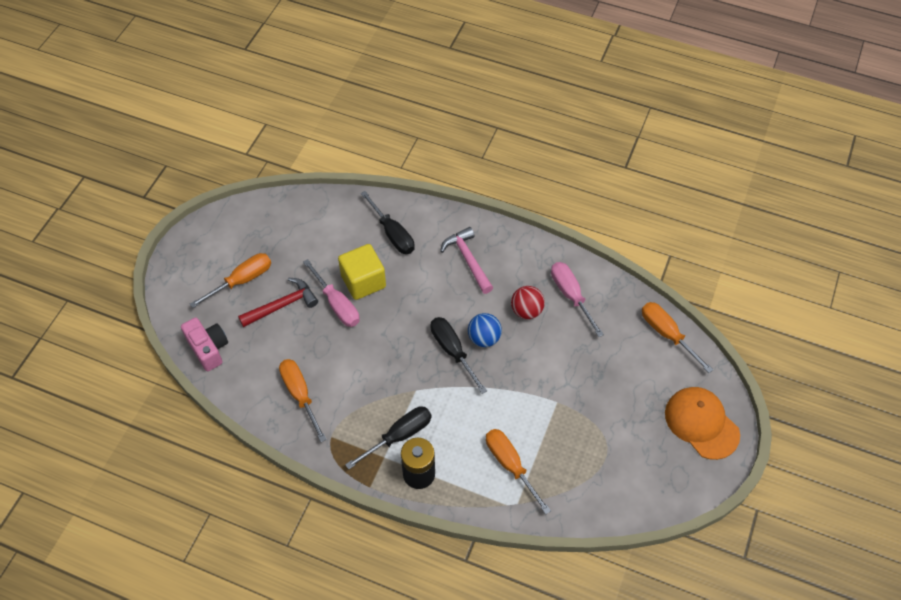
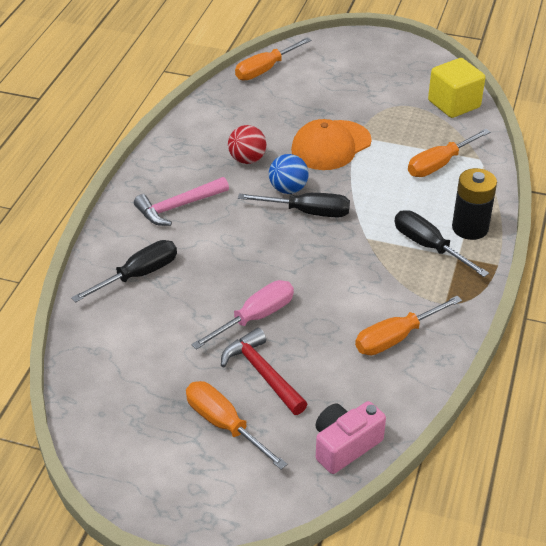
camera: 95 degrees left, 15 degrees down
yellow cube [338,244,386,300] -> yellow cube moved to [428,58,485,118]
black screwdriver [430,317,487,394] -> black screwdriver turned 135 degrees counterclockwise [238,193,350,218]
pink screwdriver [551,262,604,337] -> none
orange cap [665,387,740,460] -> orange cap moved to [291,119,372,170]

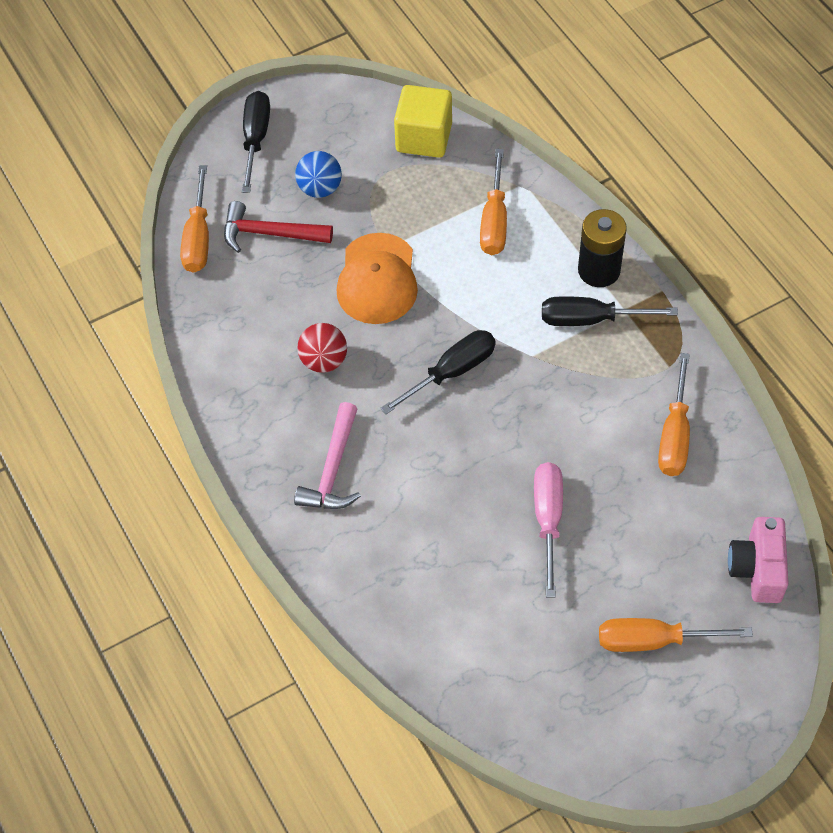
camera: 45 degrees left, 15 degrees up
black screwdriver [71,240,177,303] -> black screwdriver moved to [242,91,270,193]
red hammer [221,328,307,415] -> red hammer moved to [224,201,333,253]
blue ball [269,154,309,194] -> blue ball moved to [295,151,342,198]

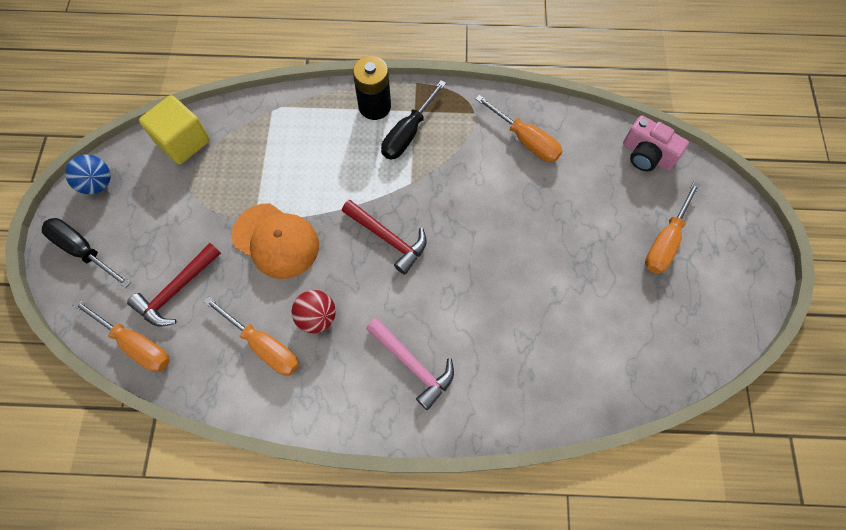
camera: 60 degrees left, 10 degrees up
blue ball [295,151,342,198] -> blue ball moved to [65,154,111,194]
black screwdriver [380,330,496,414] -> red hammer [342,200,427,275]
orange screwdriver [480,149,507,255] -> orange screwdriver moved to [204,296,299,376]
pink screwdriver [534,462,563,598] -> none

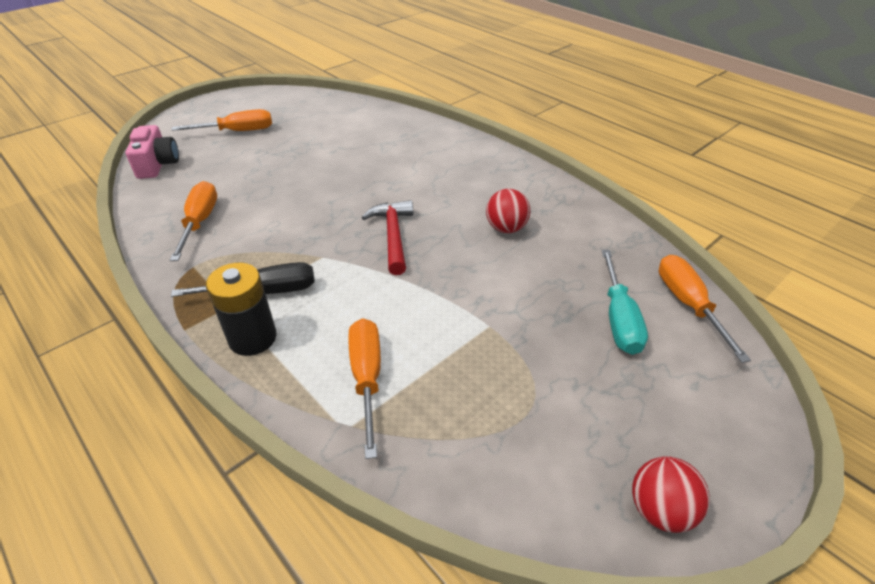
camera: 135 degrees left, 25 degrees down
black screwdriver [42,218,131,288] -> none
blue ball [65,154,111,194] -> red ball [632,456,710,533]
red hammer [127,243,221,326] -> turquoise screwdriver [601,250,648,355]
yellow cube [139,95,210,164] -> none
orange screwdriver [204,296,299,376] -> orange screwdriver moved to [348,318,381,459]
orange cap [232,203,319,279] -> none
pink hammer [366,318,454,410] -> none

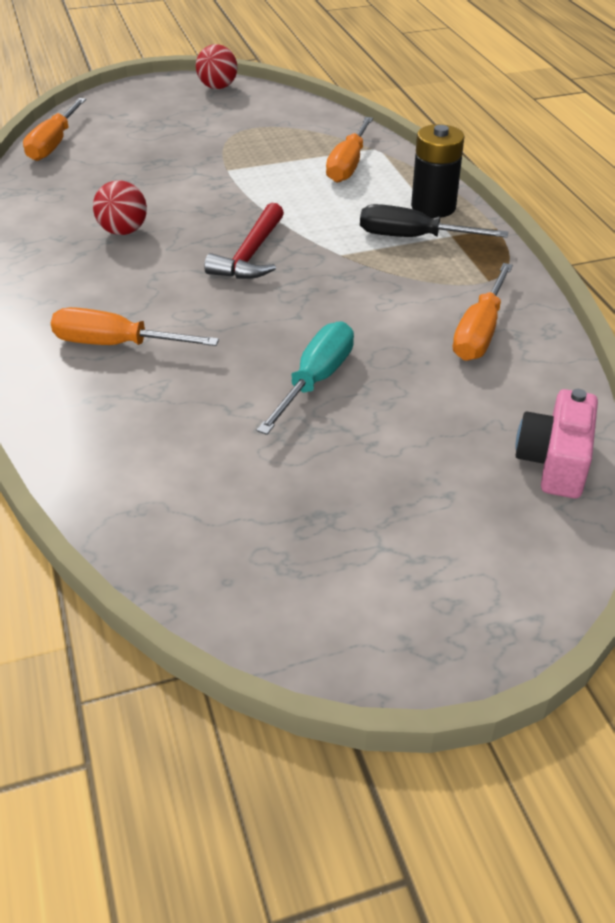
camera: 155 degrees left, 0 degrees up
orange screwdriver [171,109,272,131] -> orange screwdriver moved to [51,307,219,346]
turquoise screwdriver [601,250,648,355] -> turquoise screwdriver moved to [257,321,354,435]

